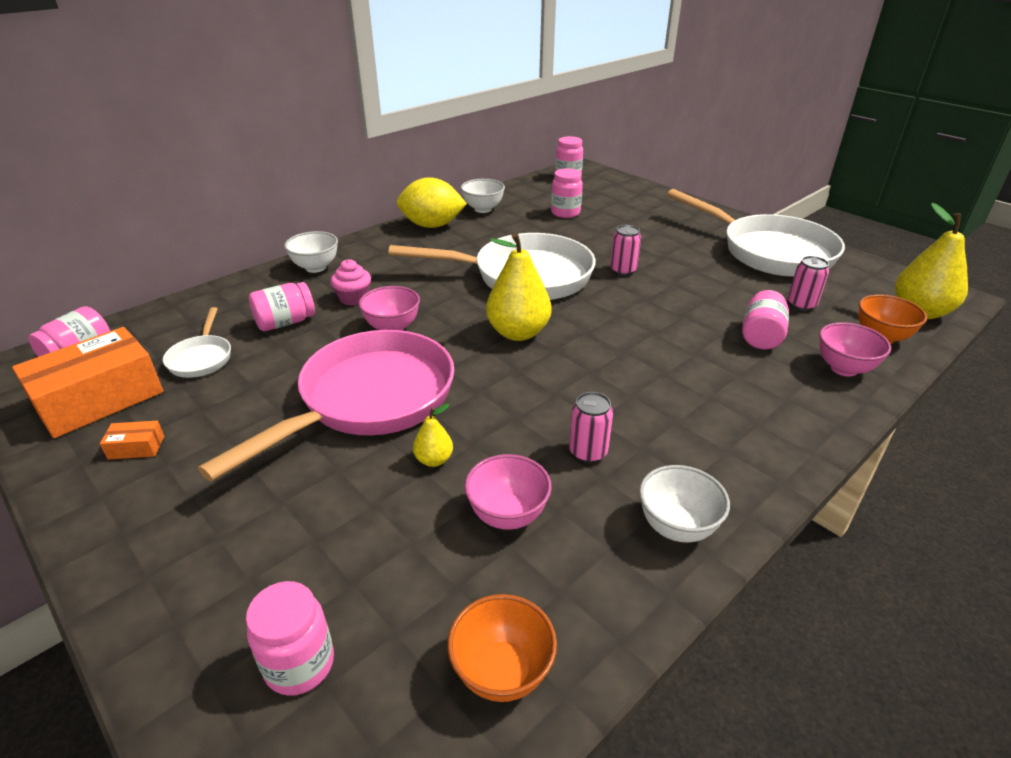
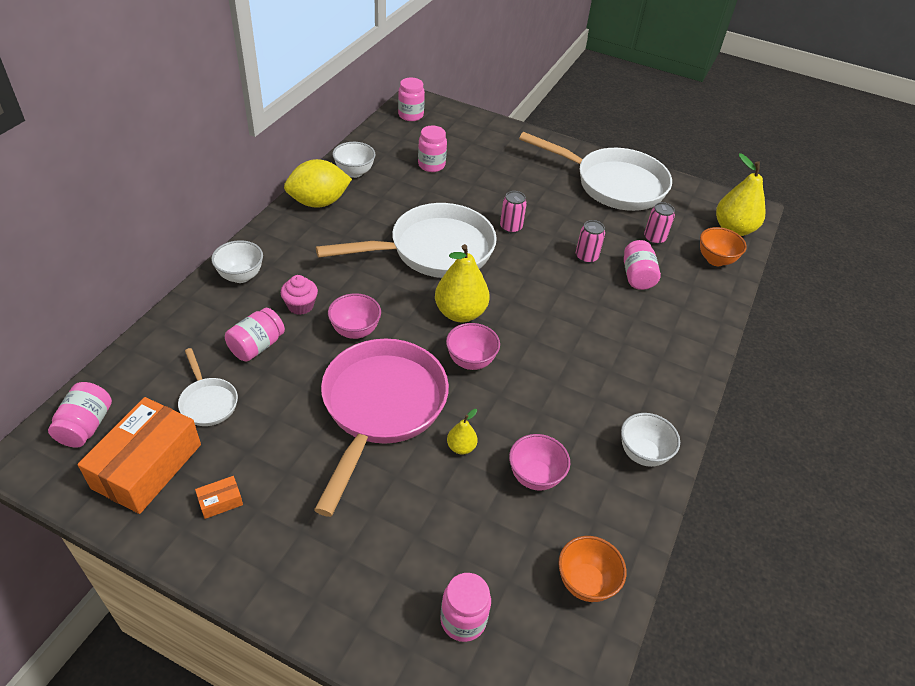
camera: 25 degrees left, 10 degrees up
pink can [569,392,613,463] -> pink can moved to [576,220,605,264]
pink bowl [819,322,891,377] -> pink bowl moved to [446,323,500,370]

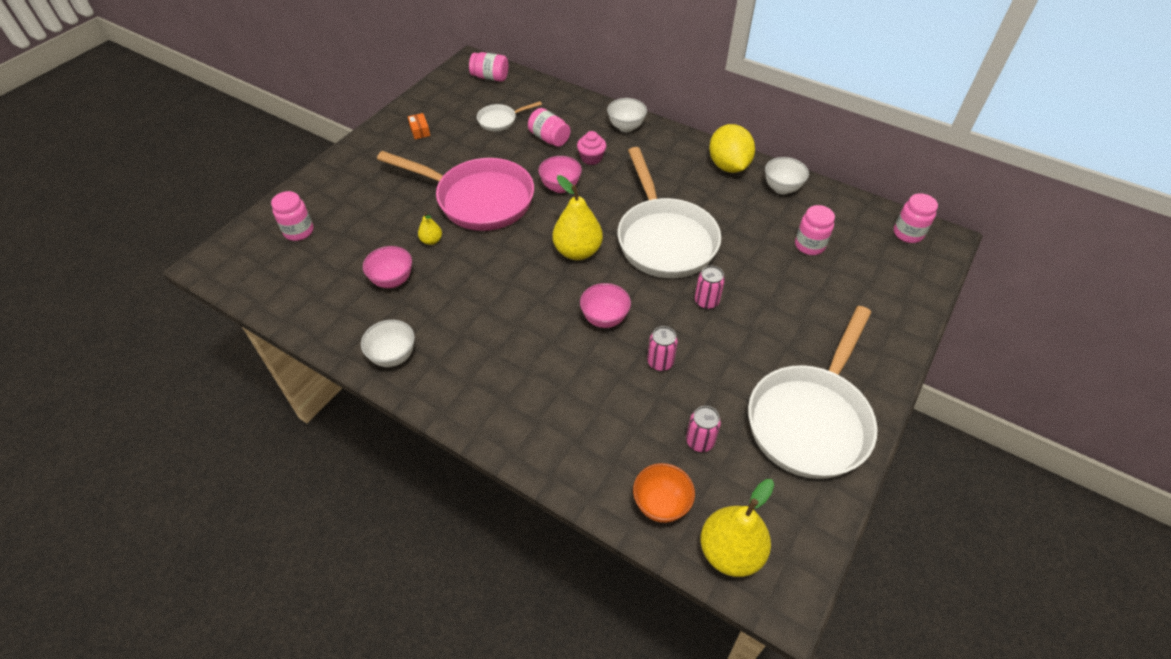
camera: 100 degrees right, 5 degrees up
orange box [78,397,201,514] -> none
pink bowl [446,323,500,370] -> pink bowl moved to [580,283,631,328]
orange bowl [558,536,626,602] -> none
pink jar [624,240,661,290] -> none

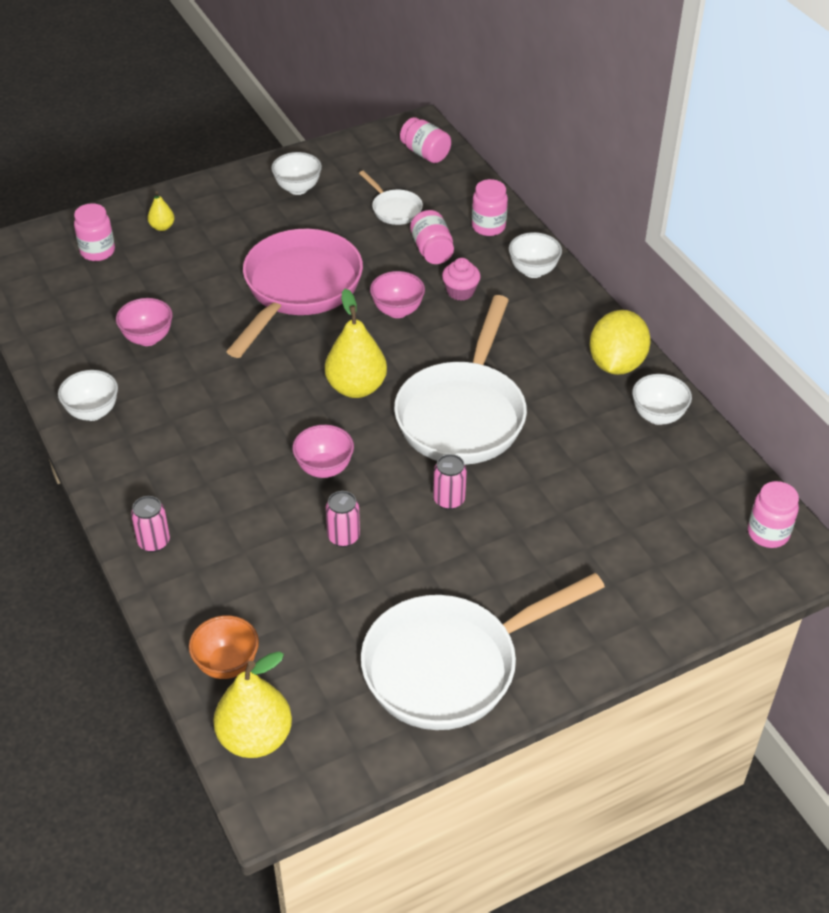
camera: 30 degrees right, 5 degrees down
pink pan [377,151,534,231] -> pink pan turned 120 degrees counterclockwise [226,229,363,358]
orange box [408,113,430,139] -> white bowl [271,152,322,195]
yellow pear [418,212,442,245] -> yellow pear moved to [148,191,175,231]
white pan [477,101,542,131] -> white pan turned 135 degrees counterclockwise [359,171,423,225]
pink can [686,406,721,452] -> pink can moved to [131,496,170,552]
pink jar [795,205,835,255] -> pink jar moved to [472,179,508,236]

